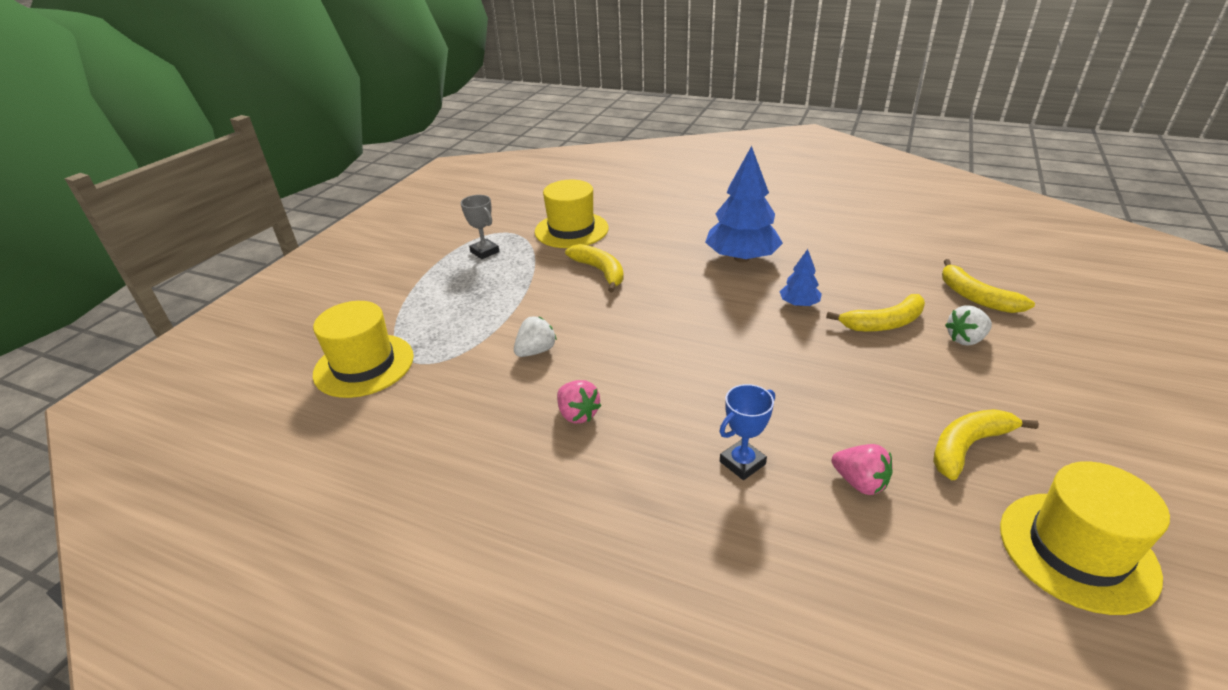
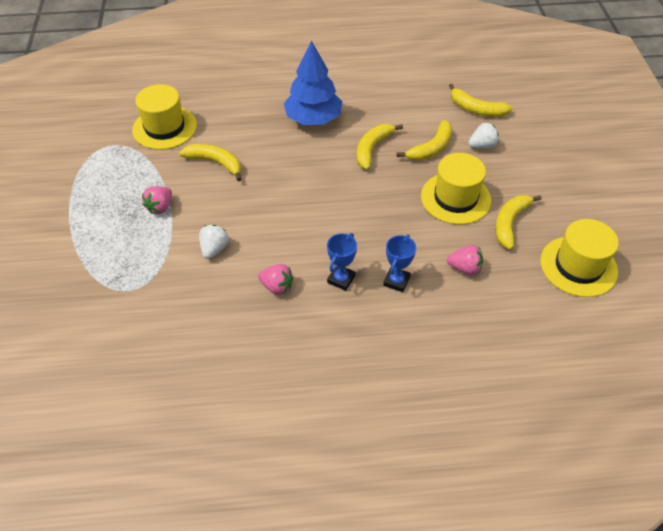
camera: 30 degrees left, 15 degrees up
yellow hat [313,301,414,398] -> yellow hat moved to [421,153,491,225]
grey trophy [461,195,499,259] -> none
blue tree [779,249,822,307] -> yellow banana [357,124,403,170]
white strawberry [945,305,992,346] -> white strawberry turned 150 degrees counterclockwise [468,123,499,149]
none -> pink strawberry [142,186,172,214]
none -> blue trophy [327,233,357,291]

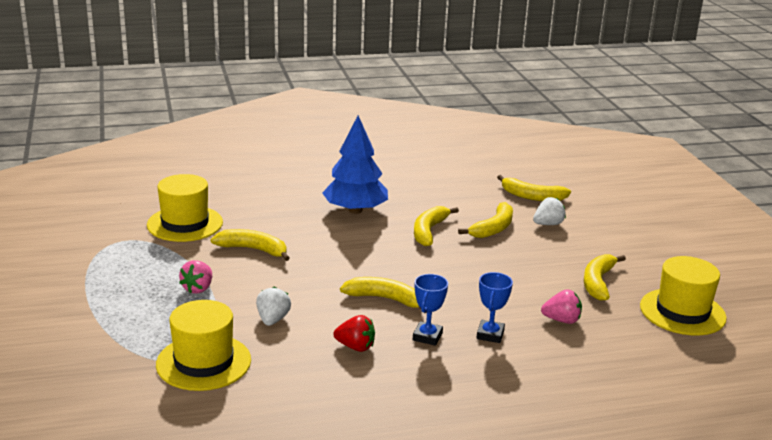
camera: 10 degrees left, 25 degrees down
pink strawberry [258,264,294,295] -> red strawberry [333,315,375,352]
yellow hat [421,153,491,225] -> yellow hat moved to [156,300,251,391]
none -> yellow banana [340,277,427,313]

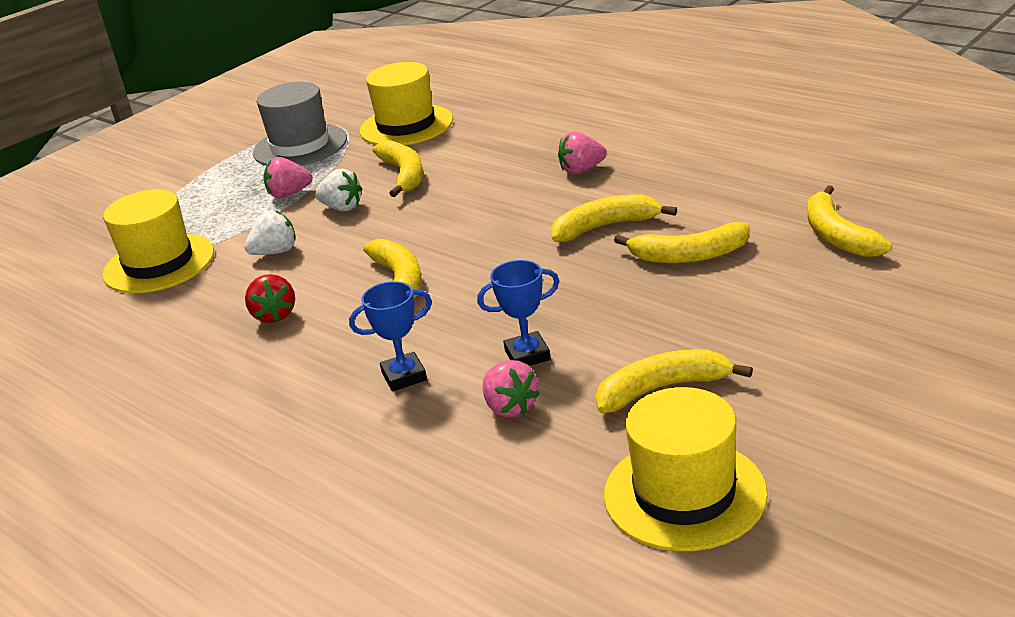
camera: 60 degrees right, 5 degrees up
blue tree [322,115,388,214] -> pink strawberry [558,132,607,174]
blue trophy [413,274,448,346] -> blue trophy moved to [477,260,559,366]
white strawberry [533,197,566,225] -> white strawberry moved to [315,169,362,211]
none -> grey hat [253,82,347,166]

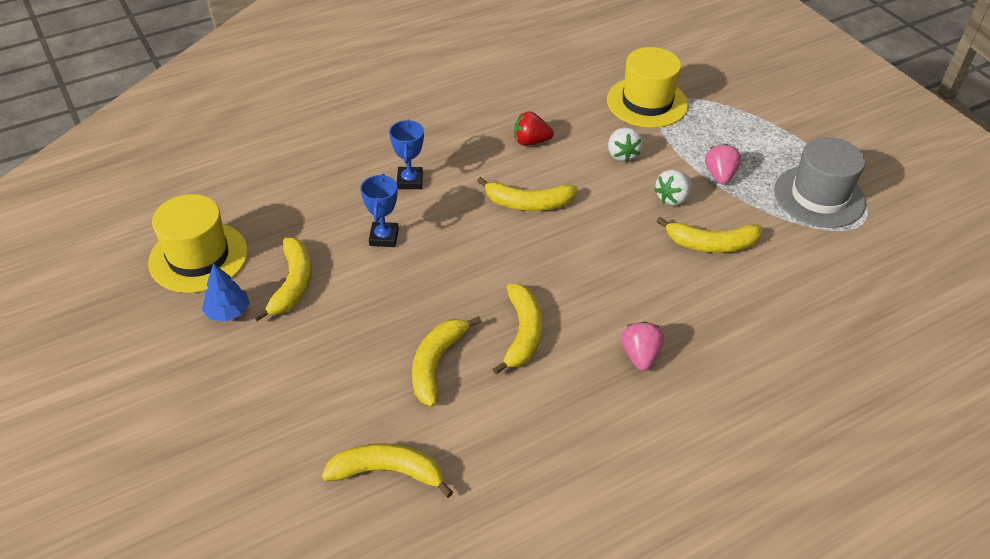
camera: 105 degrees right, 15 degrees up
yellow hat [360,62,453,145] -> none
pink strawberry [482,360,540,417] -> none
none -> blue tree [202,263,250,322]

